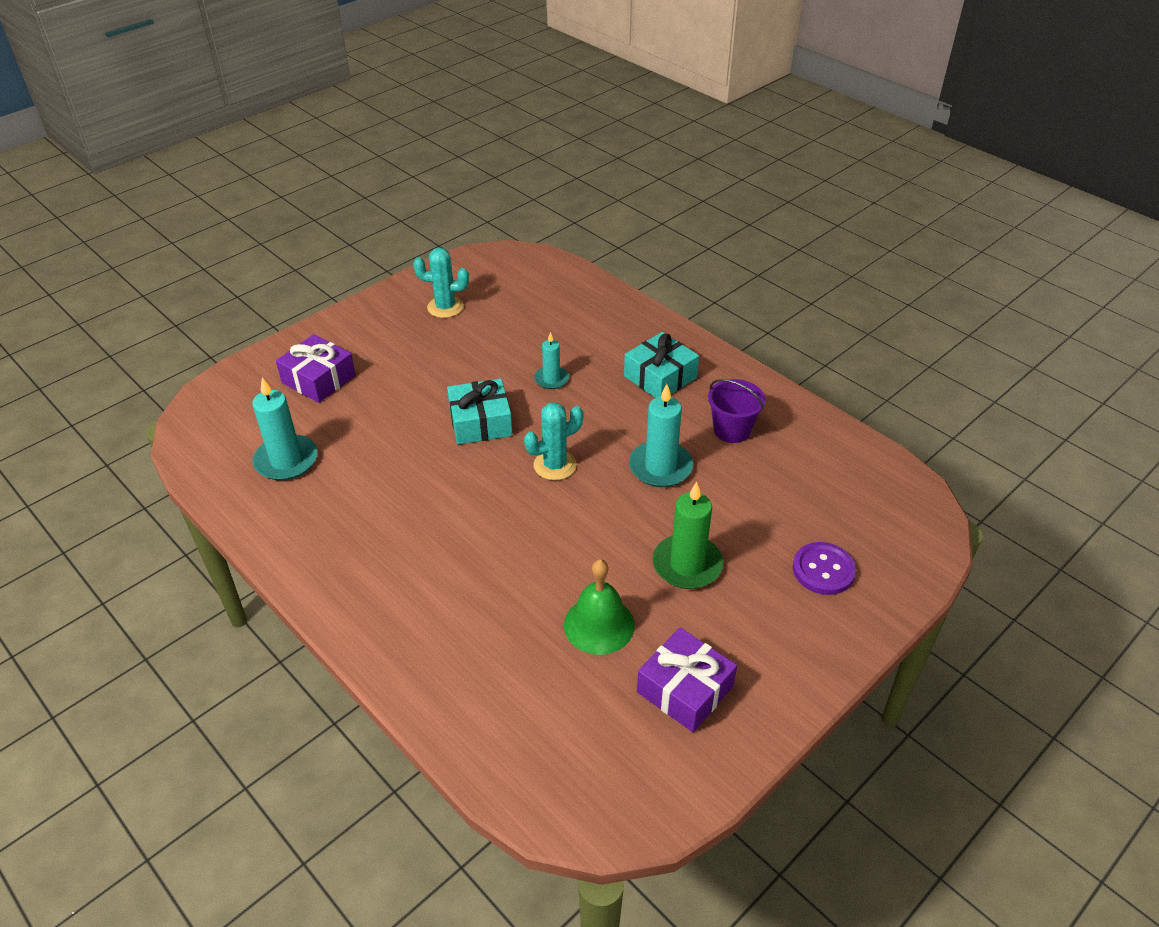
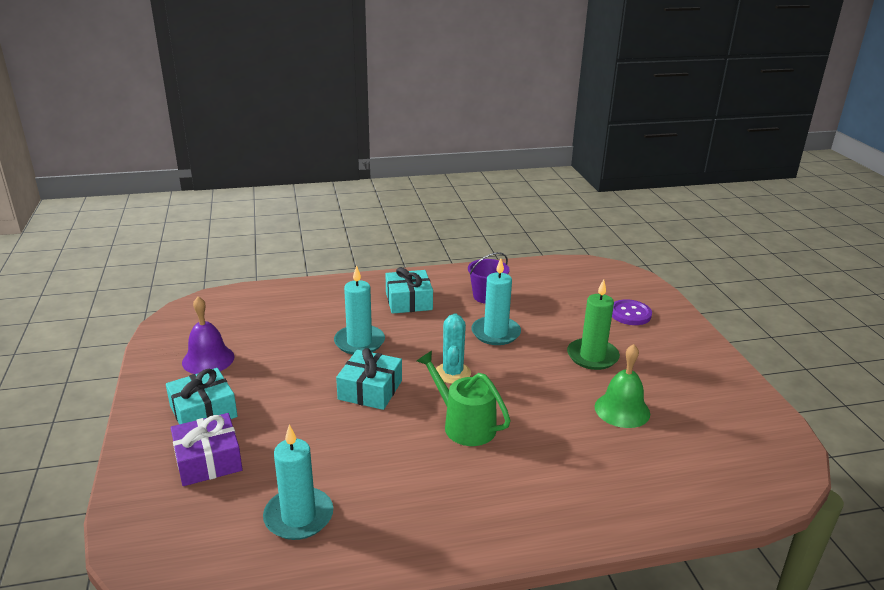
camera: 60 degrees left, 15 degrees down
turquoise cactus [413,248,469,318] -> purple bell [182,297,234,374]
turquoise candle [534,332,569,389] -> turquoise candle [334,265,385,355], size x1.69
purple gift [637,627,737,732] -> none
none -> turquoise gift [166,368,238,424]
none -> green watering can [417,351,511,446]

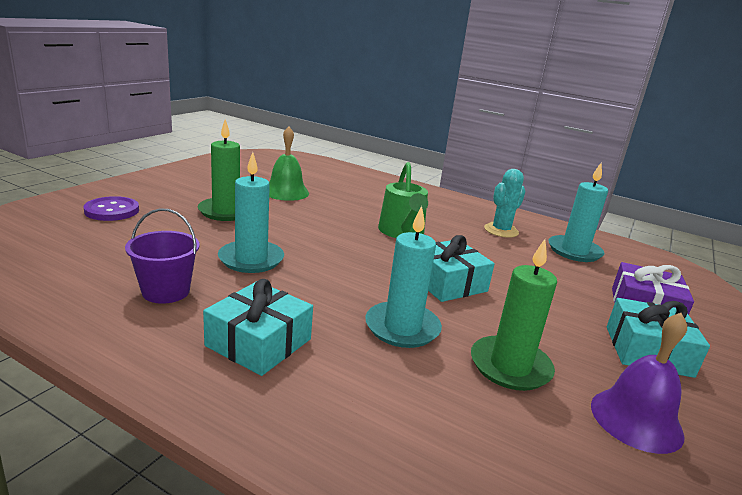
camera: 140 degrees left, 5 degrees down
turquoise cactus [436,313,471,384] -> turquoise cactus moved to [484,169,526,238]
none -> green candle [471,239,557,391]

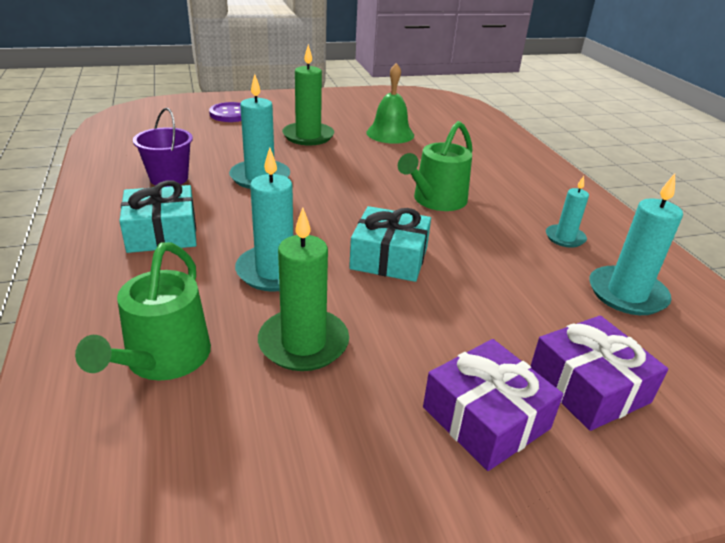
camera: 45 degrees right, 10 degrees up
turquoise cactus [484,169,526,238] -> turquoise candle [546,176,589,248]
purple bell [591,313,687,454] -> none
turquoise gift [607,298,710,378] -> purple gift [423,339,563,471]
none -> green watering can [75,242,211,381]

